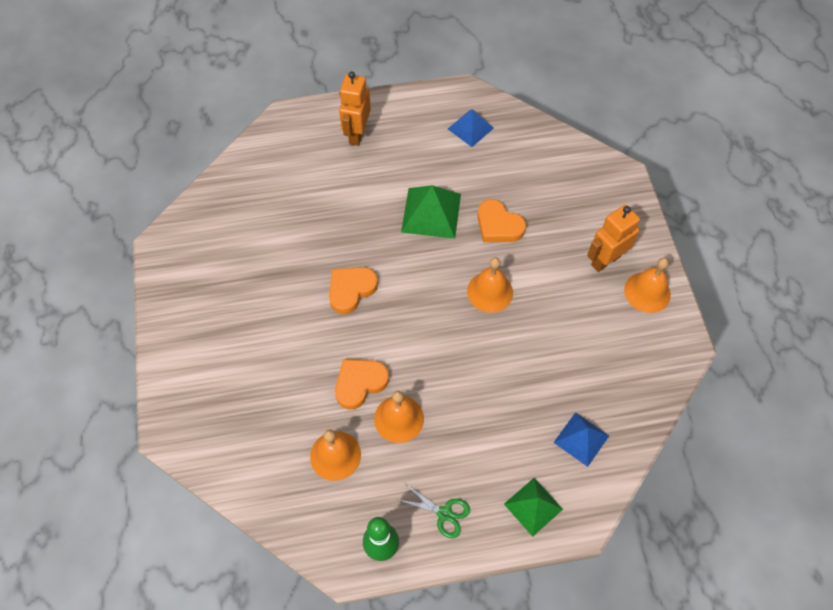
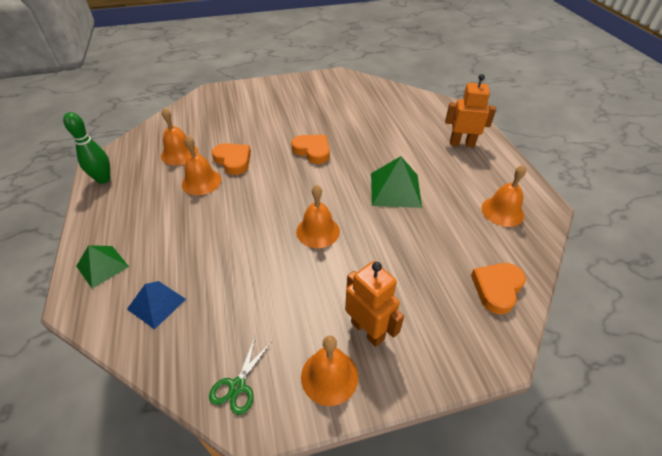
camera: 85 degrees right, 15 degrees down
green scissors [399,485,470,539] -> green scissors moved to [209,338,271,415]
blue pyramid [448,109,494,147] -> orange bell [481,165,526,227]
orange heart [477,199,526,242] -> orange heart moved to [471,263,526,314]

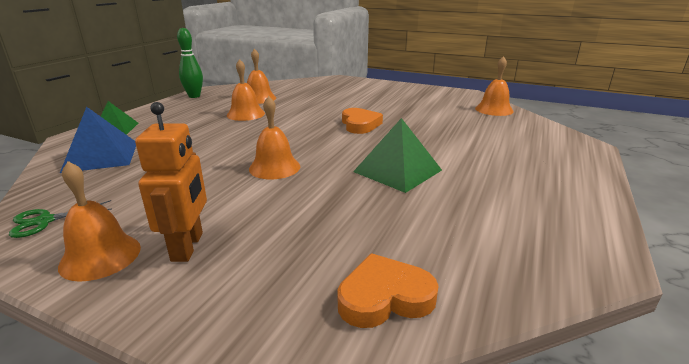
camera: 40 degrees right, 20 degrees down
blue pyramid [127,281,186,330] -> blue pyramid [60,107,136,173], size x1.53
orange heart [212,143,251,175] -> none
orange robot [445,74,496,147] -> none
orange bell [481,165,526,227] -> orange bell moved to [475,56,513,116]

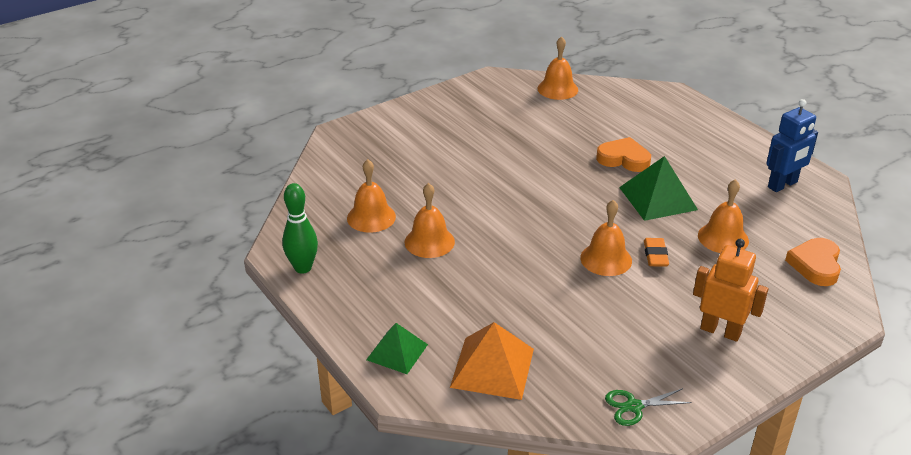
camera: 60 degrees left, 10 degrees up
green scissors [9,200,112,238] -> green scissors turned 75 degrees clockwise [605,388,692,426]
orange bell [58,161,141,282] -> orange bell moved to [698,179,749,253]
blue pyramid [60,107,136,173] -> orange pyramid [450,322,534,400]
orange heart [342,108,383,134] -> orange heart moved to [596,137,651,172]
none -> orange eraser [644,238,669,267]
none -> blue robot [766,99,818,192]

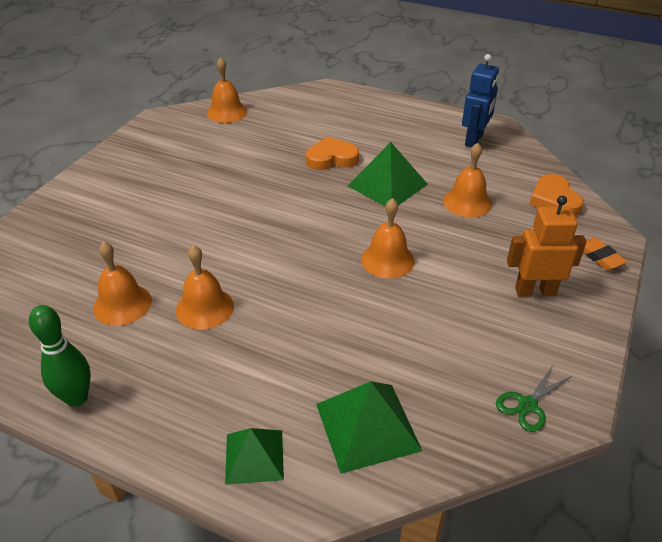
camera: 30 degrees left, 5 degrees up
orange pyramid [450,322,534,400] -> green pyramid [316,381,422,474]
orange eraser [644,238,669,267] -> orange eraser moved to [583,237,627,270]

